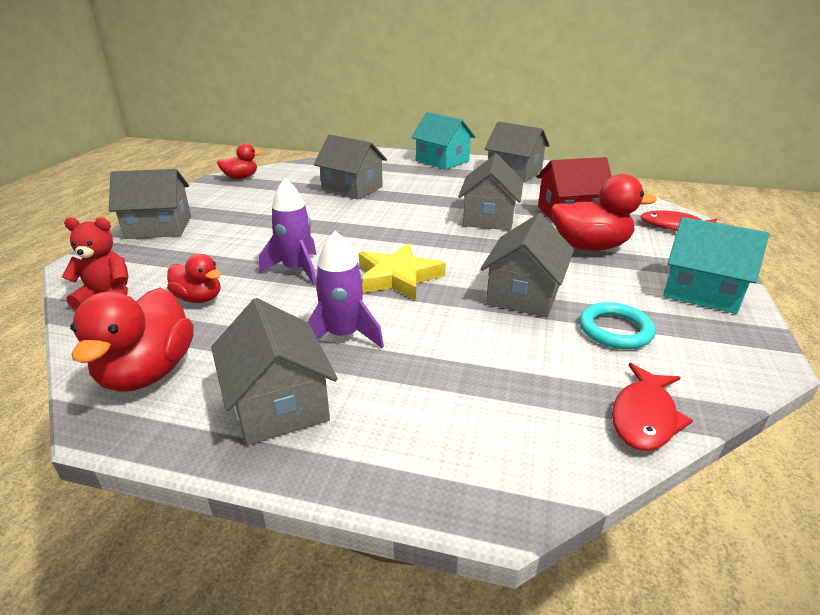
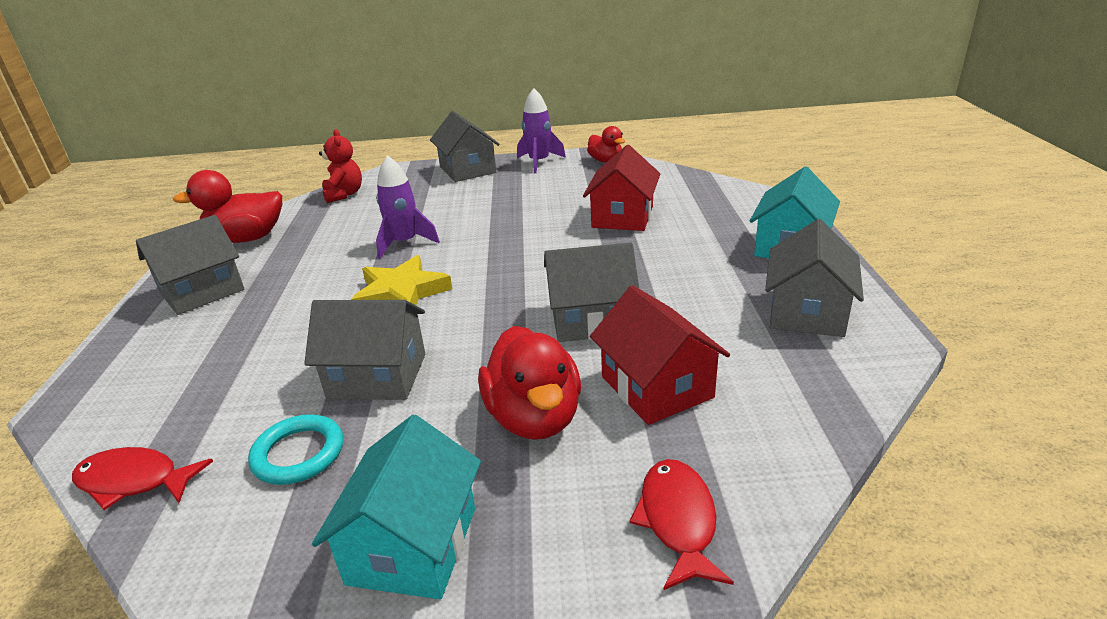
camera: 75 degrees right, 0 degrees up
red duck [167,254,221,303] -> none
purple rocket [307,231,384,348] -> purple rocket moved to [517,88,566,173]
grey house [314,134,387,199] -> red house [583,145,660,231]

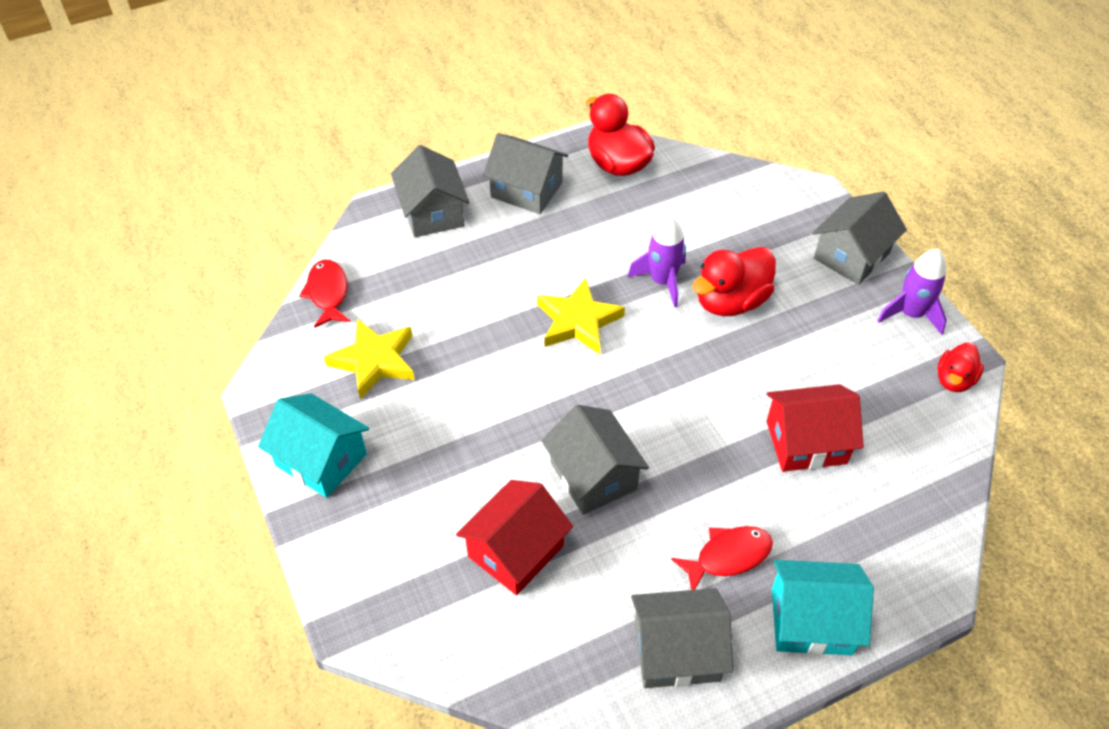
camera: 65 degrees right, 20 degrees up
turquoise ring [248,414,343,485] -> yellow star [324,319,415,399]
grey house [304,300,425,400] -> grey house moved to [391,145,470,237]
turquoise house [312,415,481,599] -> turquoise house turned 45 degrees clockwise [258,393,369,498]
red teddy bear [319,129,362,203] -> none
red duck [478,326,581,440] -> red duck moved to [692,247,776,316]
red fish [629,459,734,590] -> red fish moved to [671,526,773,590]

